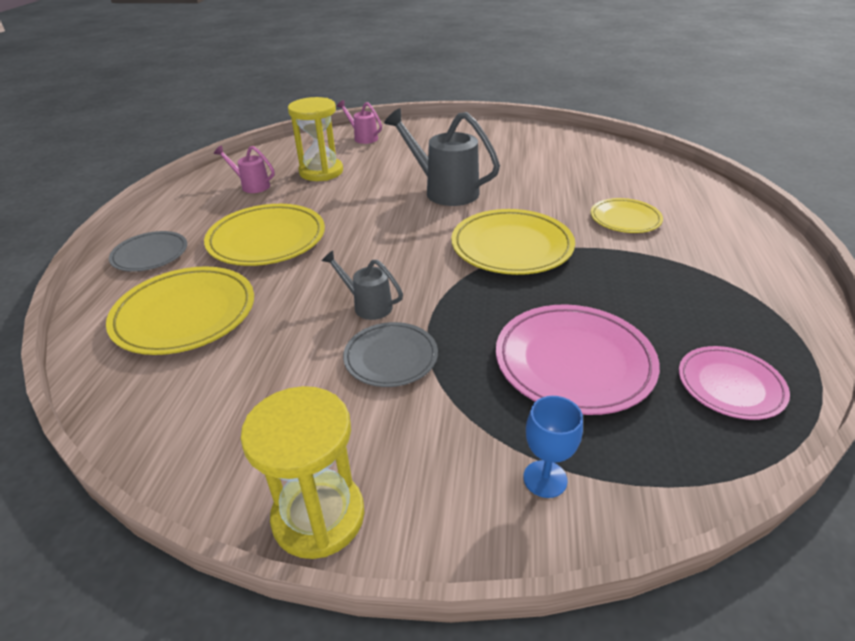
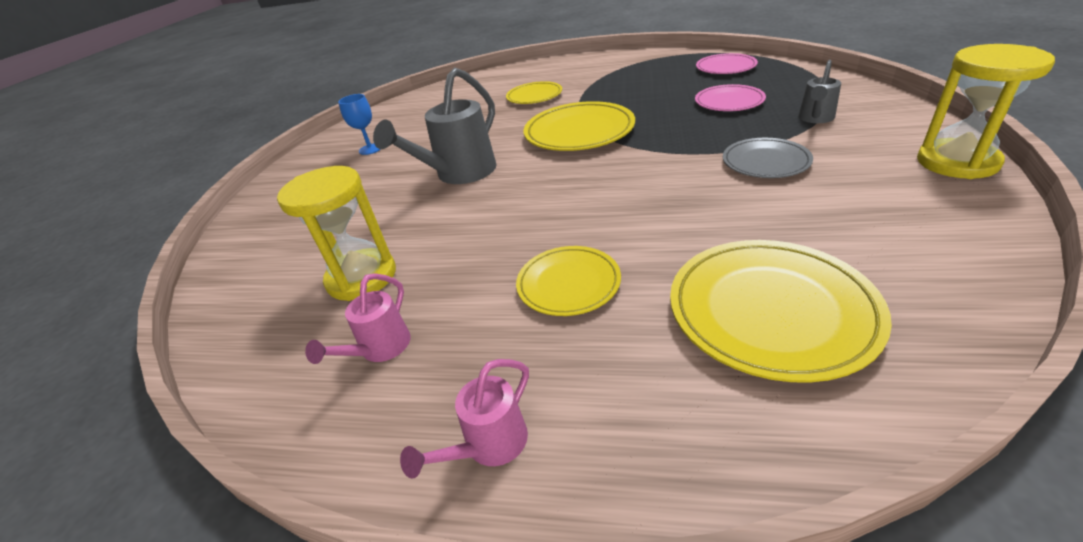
camera: 85 degrees left, 0 degrees up
grey plate [109,231,187,272] -> none
yellow plate [204,204,325,266] -> yellow plate [516,246,621,316], size x0.61
grey watering can [322,250,403,320] -> grey watering can moved to [798,60,841,123]
pink watering can [337,100,382,144] -> pink watering can moved to [400,359,529,478]
pink plate [496,304,660,415] -> pink plate [695,84,766,111], size x0.61
blue goblet [523,396,583,498] -> blue goblet moved to [338,94,381,155]

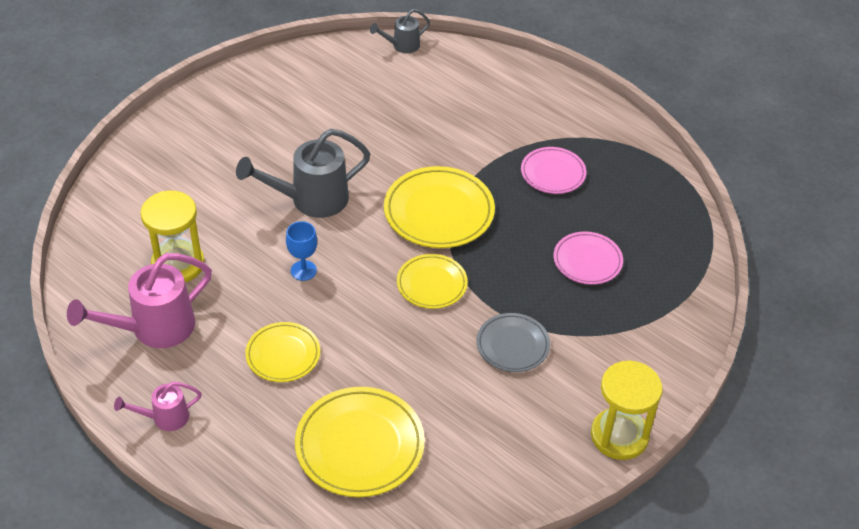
camera: 25 degrees right, 10 degrees up
pink watering can [305,273,411,364] -> pink watering can [67,253,212,348], size x1.85
blue goblet [338,94,381,155] -> blue goblet moved to [286,221,317,281]
yellow plate [506,81,562,104] -> yellow plate moved to [397,254,468,309]
pink plate [696,53,758,74] -> pink plate moved to [521,147,586,194]
grey watering can [798,60,841,123] -> grey watering can moved to [370,9,430,53]

